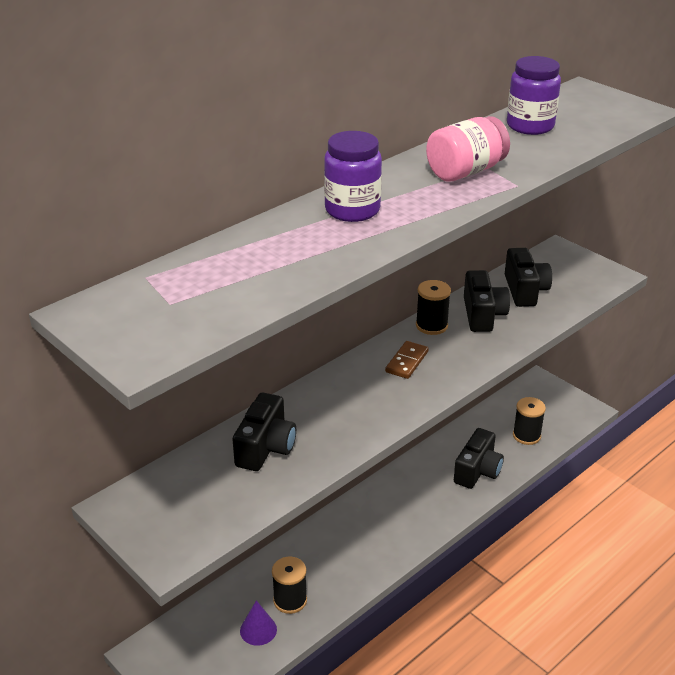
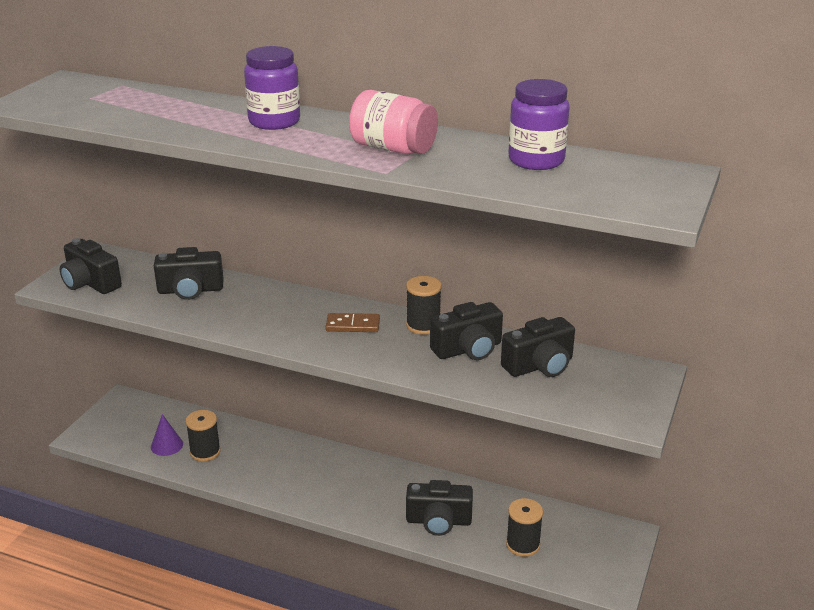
camera: 65 degrees right, 5 degrees down
none -> black camera [60,238,122,294]

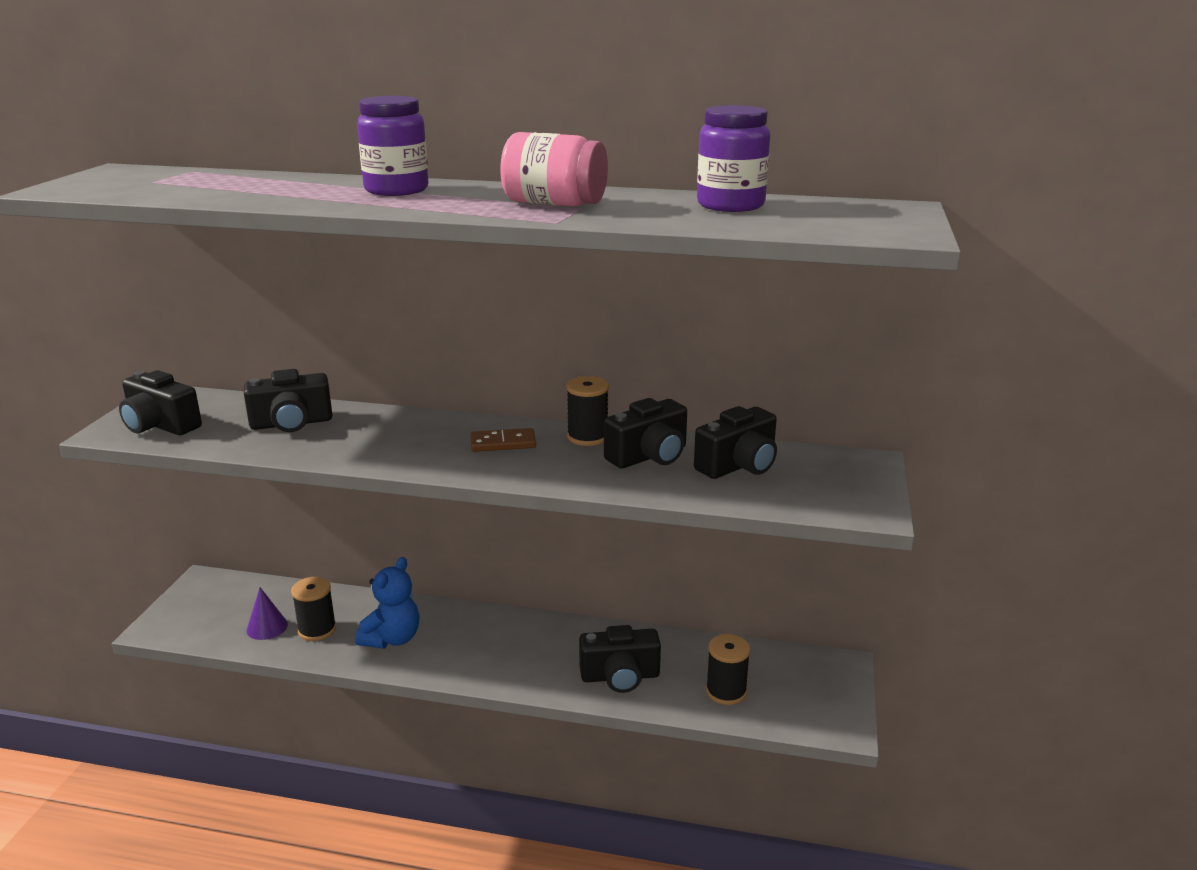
camera: 10 degrees left, 5 degrees down
none -> blue teddy bear [355,557,420,649]

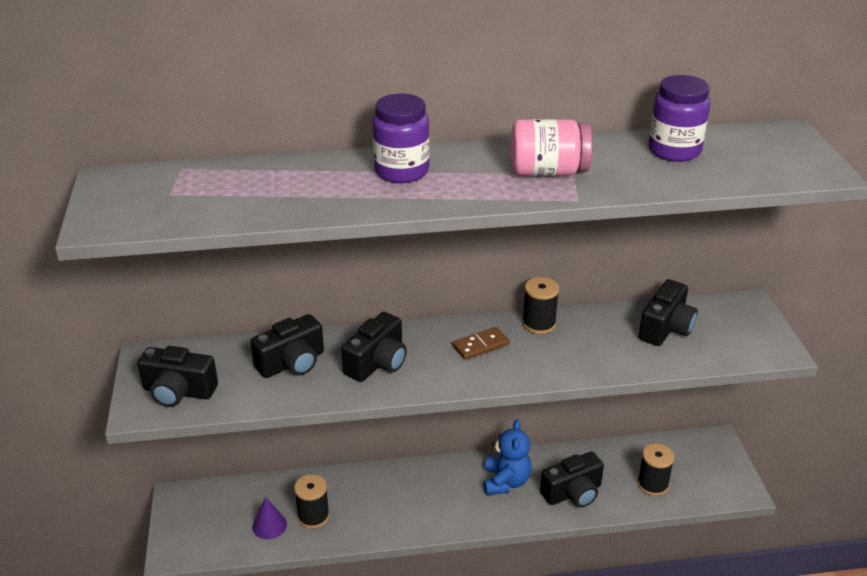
camera: 20 degrees left, 10 degrees up
blue teddy bear [355,557,420,649] -> blue teddy bear moved to [484,419,532,495]
black camera [604,398,687,468] -> black camera moved to [341,312,407,382]

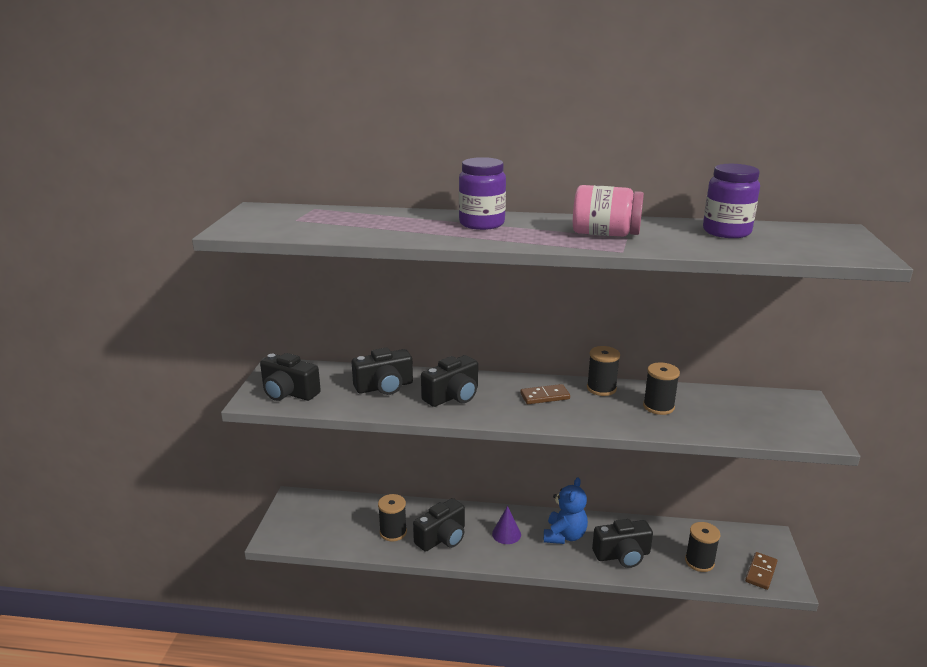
camera: 15 degrees right, 10 degrees down
purple cone [252,497,287,539] -> purple cone moved to [492,506,521,544]
black camera [639,279,698,346] -> black camera moved to [413,498,465,552]
none -> black spool [643,362,680,415]
none -> brown domino [745,552,777,590]

